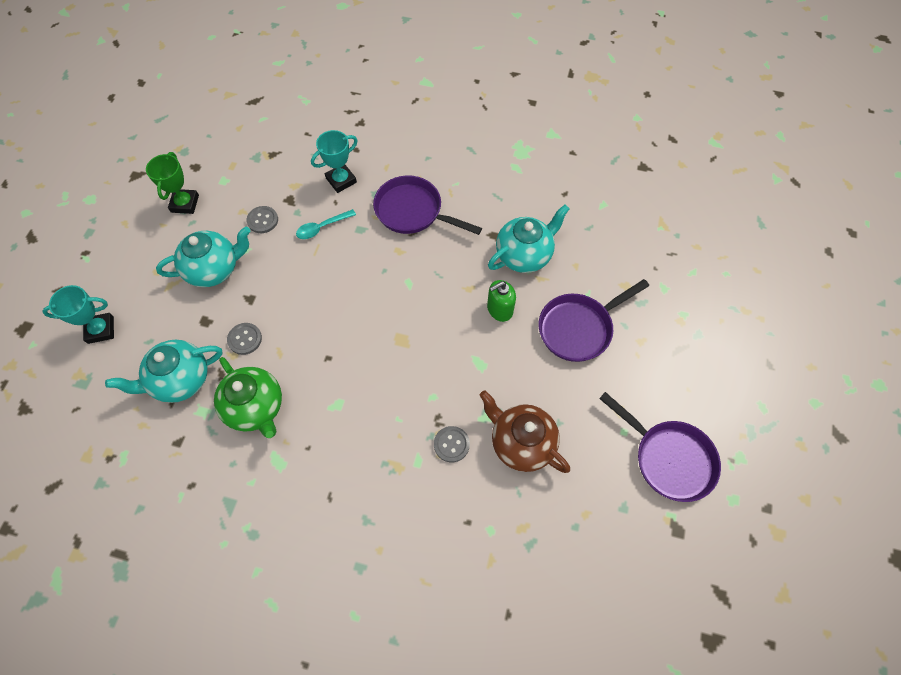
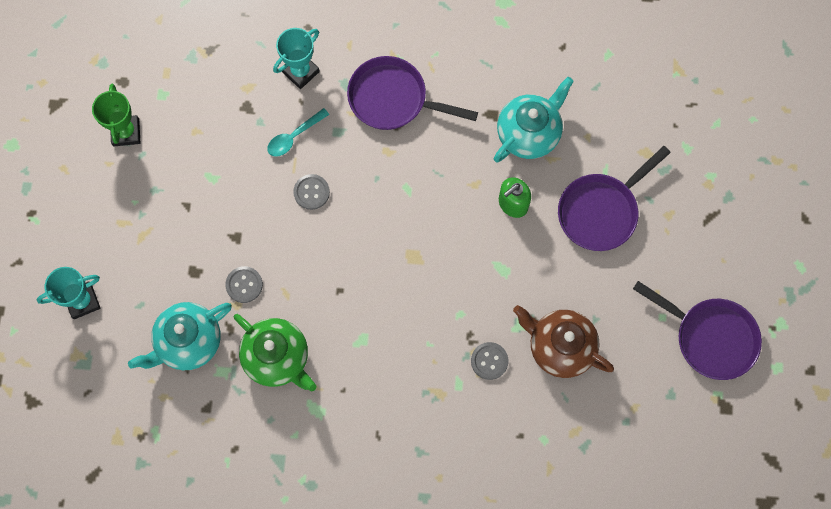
camera: 10 degrees left, 10 degrees up
turquoise teapot [156,227,250,287] -> none
grey button [247,206,278,233] -> grey button moved to [293,174,330,210]

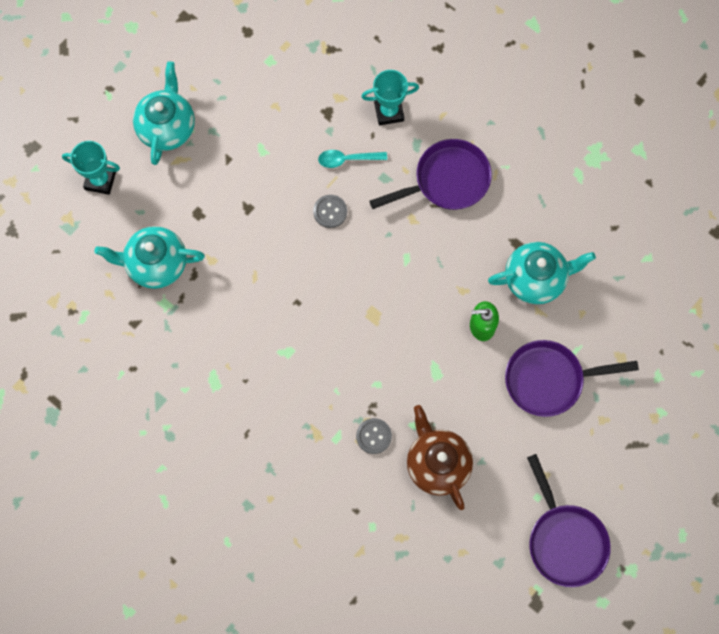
camera: 35 degrees right, 0 degrees up
green trophy [92,84,140,146] -> none
grey button [225,266,263,303] -> none
green teapot [233,314,317,391] -> none
purple pan [347,56,478,130] -> purple pan turned 105 degrees clockwise [369,139,492,210]
none -> turquoise teapot [133,61,195,165]

